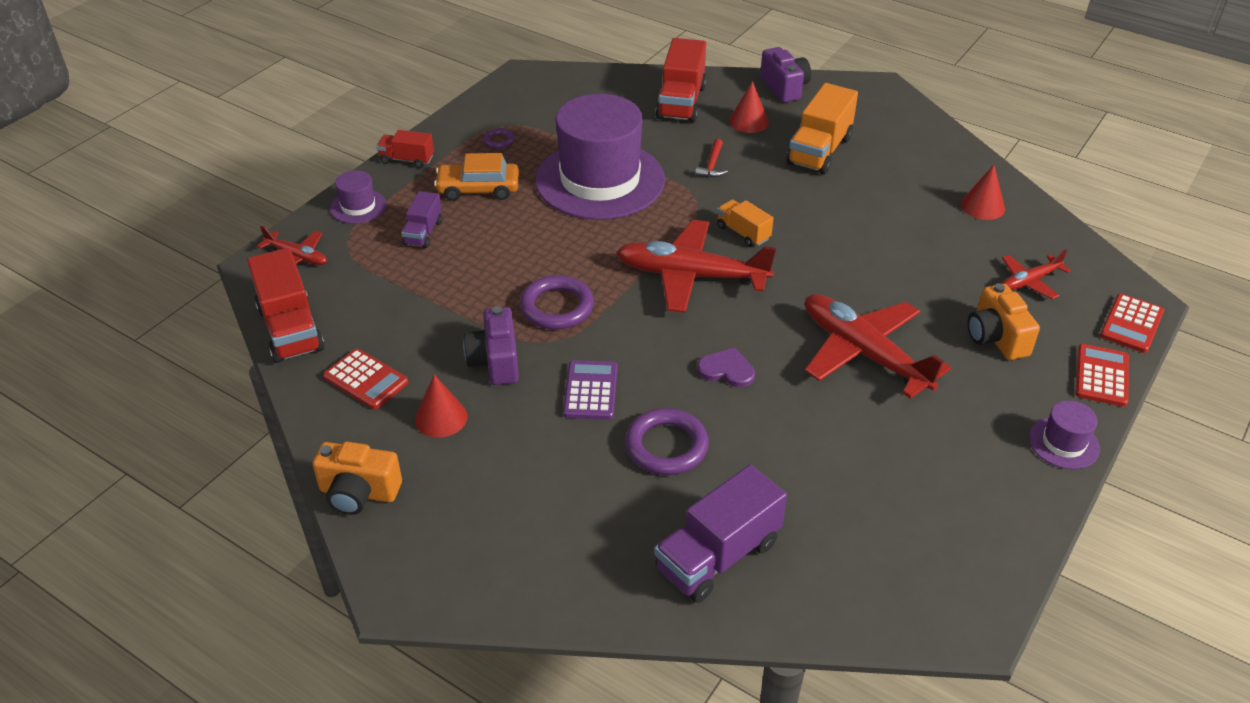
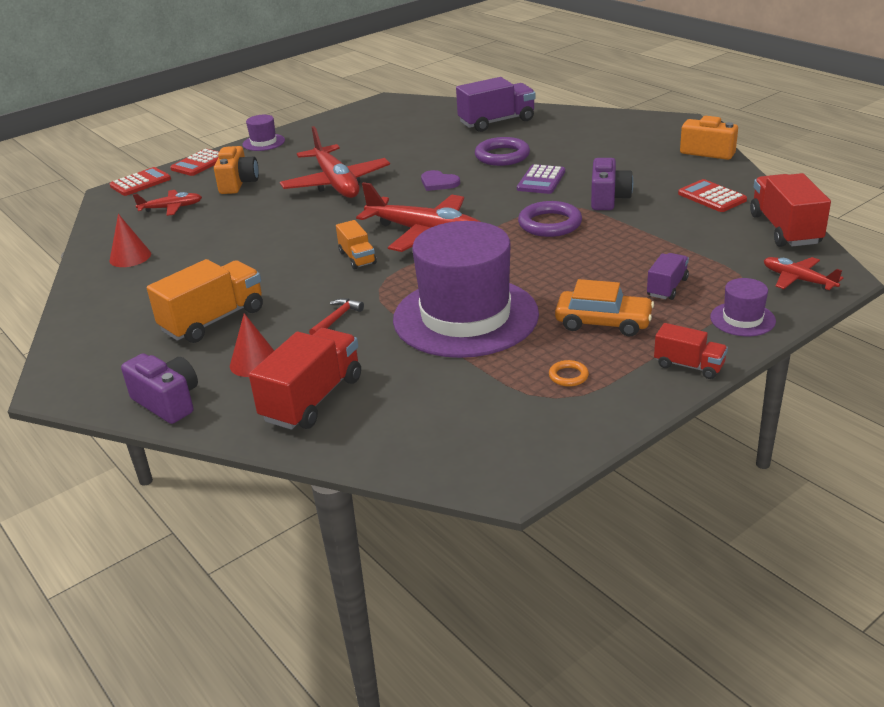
camera: 160 degrees left, 10 degrees down
red cone [415,374,468,438] -> none
purple ring [483,128,514,149] -> orange ring [549,360,589,387]
purple camera [760,47,811,103] -> purple camera turned 135 degrees clockwise [121,353,198,424]

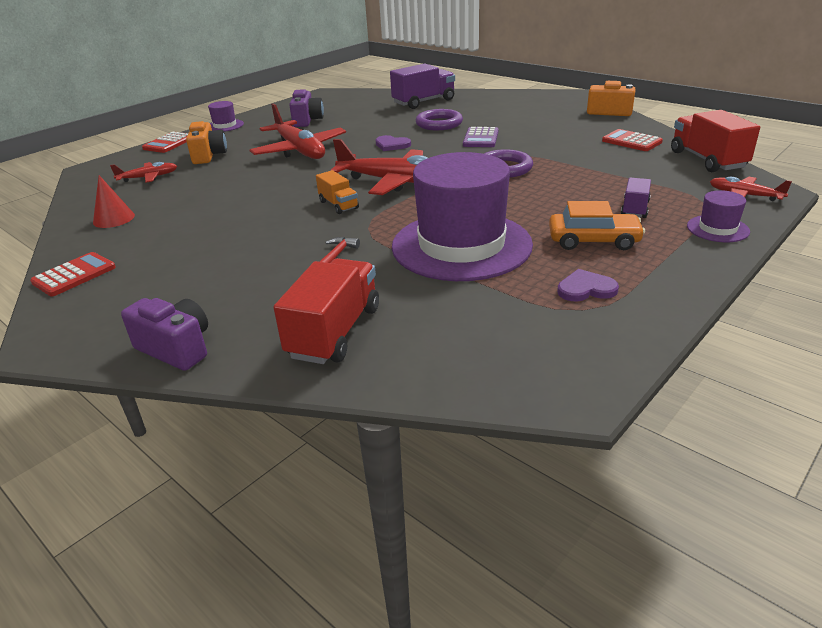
camera: 10 degrees left, 0 degrees up
red calculator [110,167,171,196] -> red calculator moved to [30,252,116,296]
orange truck [147,259,263,343] -> none
red cone [230,313,274,377] -> none
orange ring [549,360,589,387] -> purple heart [557,269,619,301]
purple camera [591,158,633,210] -> purple camera moved to [289,89,324,127]
red truck [654,323,728,379] -> none

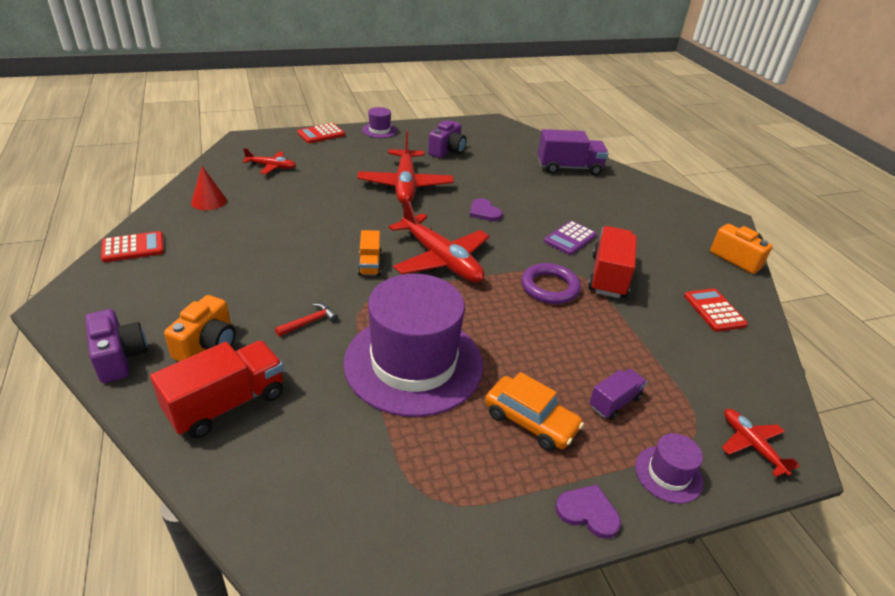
camera: 25 degrees right, 5 degrees up
orange camera [186,121,227,164] -> orange camera moved to [164,295,236,362]
purple ring [416,109,463,130] -> none
purple heart [557,269,619,301] -> purple heart moved to [555,485,621,539]
red truck [671,110,760,172] -> red truck moved to [588,226,637,298]

